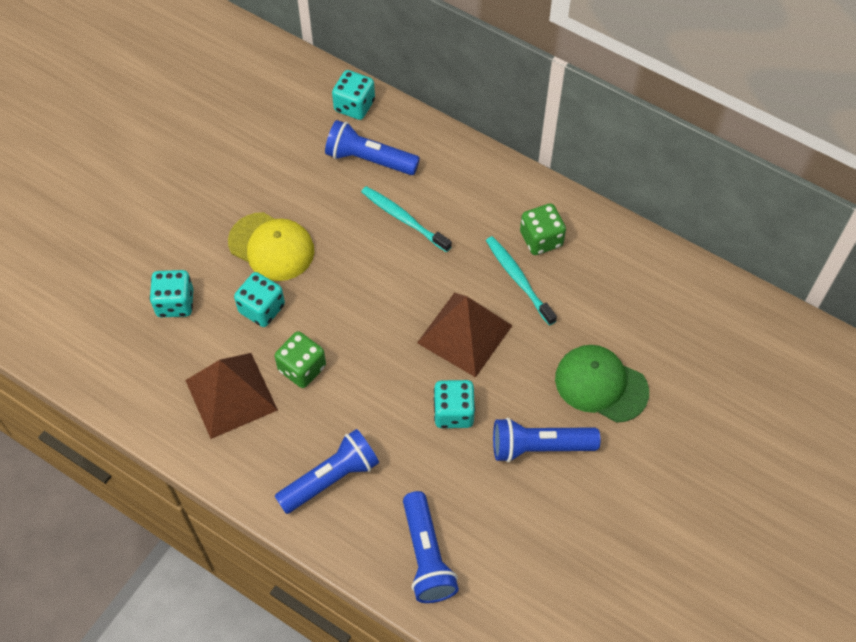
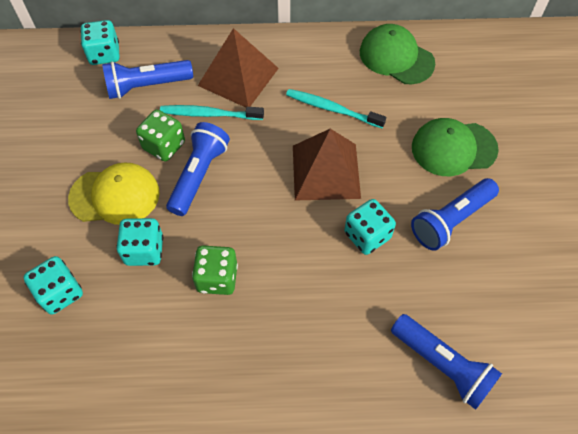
camera: 35 degrees left, 0 degrees up
brown pyramid [185,353,278,439] -> brown pyramid moved to [198,28,279,107]
blue flashlight [274,429,379,514] -> blue flashlight moved to [166,122,230,216]
green dice [520,203,566,255] -> green dice moved to [136,109,185,161]
none -> green cap [360,24,435,84]

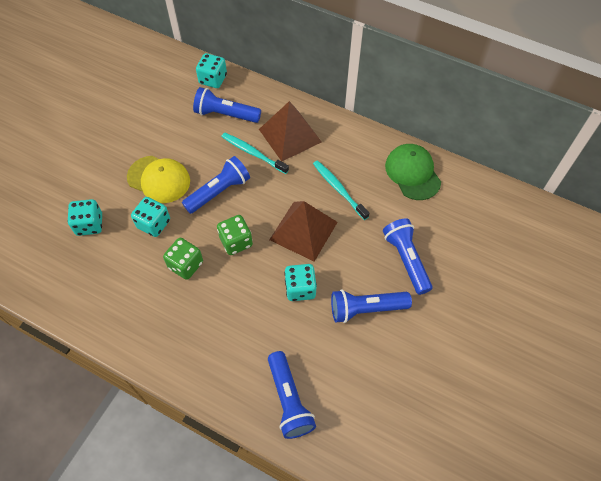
camera: 30 degrees right, 0 degrees up
green dice [136,109,185,161] -> green dice moved to [217,215,253,255]
green cap [412,118,499,176] -> blue flashlight [383,218,433,295]

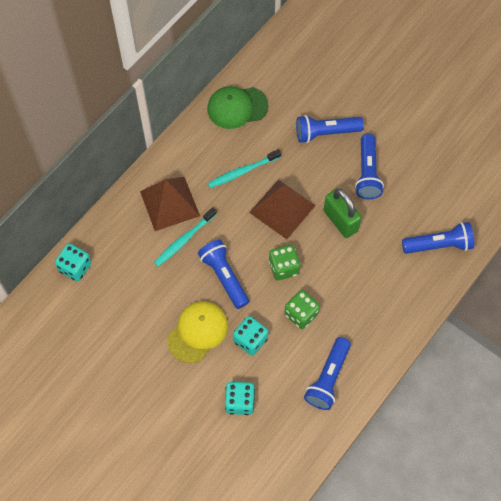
camera: 80 degrees left, 5 degrees up
blue flashlight [193,87,261,123] -> blue flashlight moved to [304,337,351,410]
turquoise dice [284,264,317,301] -> green padlock [324,189,362,238]

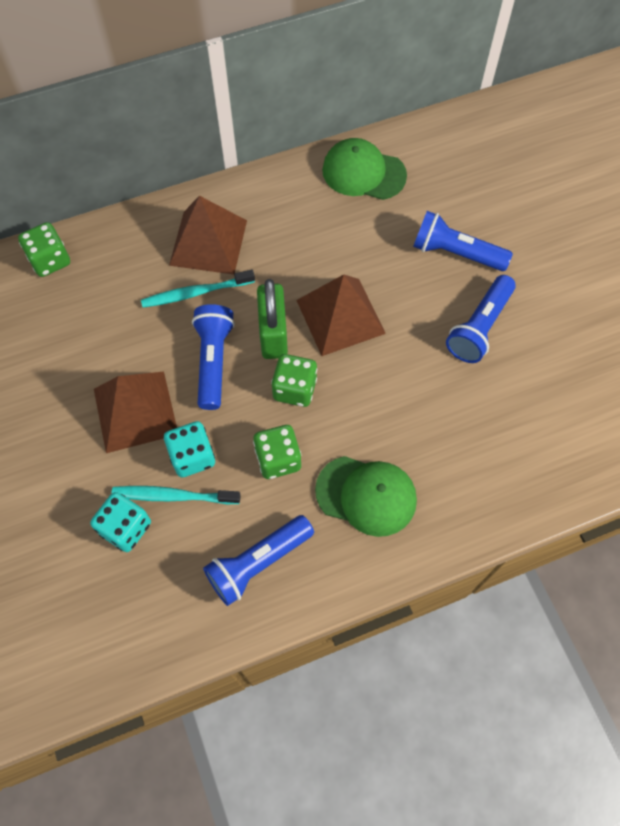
camera: 30 degrees right, 0 degrees up
turquoise dice [55,243,91,281] -> green dice [18,222,70,277]
yellow cap [167,301,228,363] -> brown pyramid [94,372,177,453]
turquoise toothbrush [208,149,281,188] -> turquoise toothbrush moved to [111,486,241,504]
green padlock [324,189,362,238] -> green padlock moved to [257,279,288,359]
blue flashlight [402,222,474,254] -> none
none -> green cap [315,456,417,537]

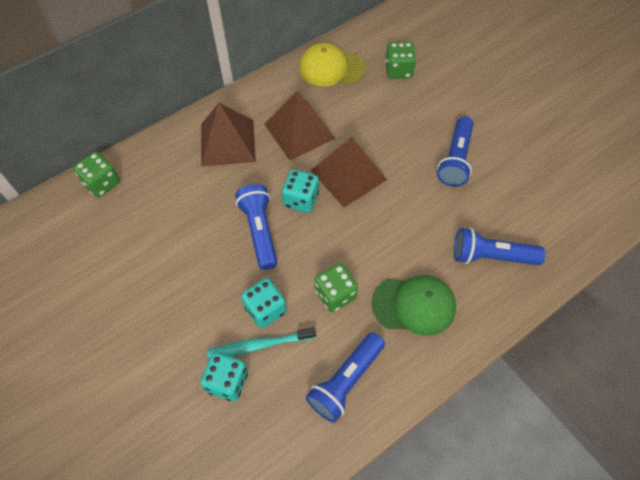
camera: 15 degrees left, 5 degrees down
brown pyramid [94,372,177,453] -> brown pyramid moved to [264,91,336,160]
turquoise toothbrush [141,269,255,308] -> none
green padlock [257,279,288,359] -> turquoise dice [282,169,319,213]
green dice [271,354,317,407] -> green dice moved to [385,42,416,79]
green cap [322,138,407,200] -> yellow cap [299,43,366,87]
blue flashlight [413,211,513,271] -> blue flashlight moved to [454,228,546,265]

